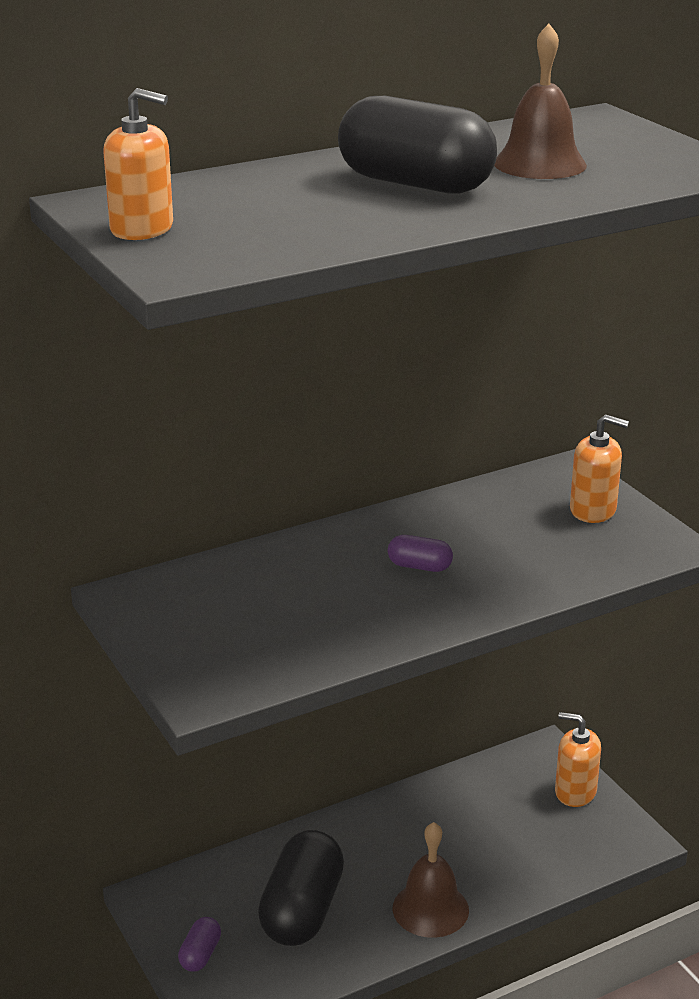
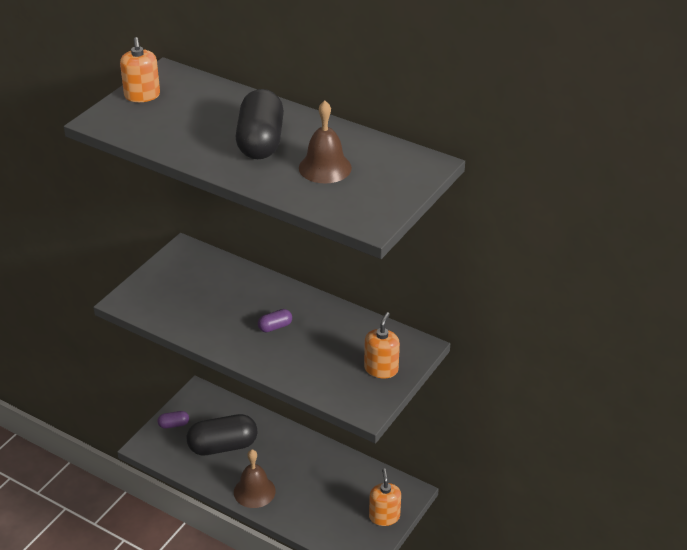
camera: 60 degrees right, 10 degrees up
purple capsule [388,535,453,572] -> purple capsule turned 75 degrees clockwise [258,309,292,332]
orange soap dispenser [570,415,629,523] -> orange soap dispenser turned 150 degrees counterclockwise [364,312,400,378]

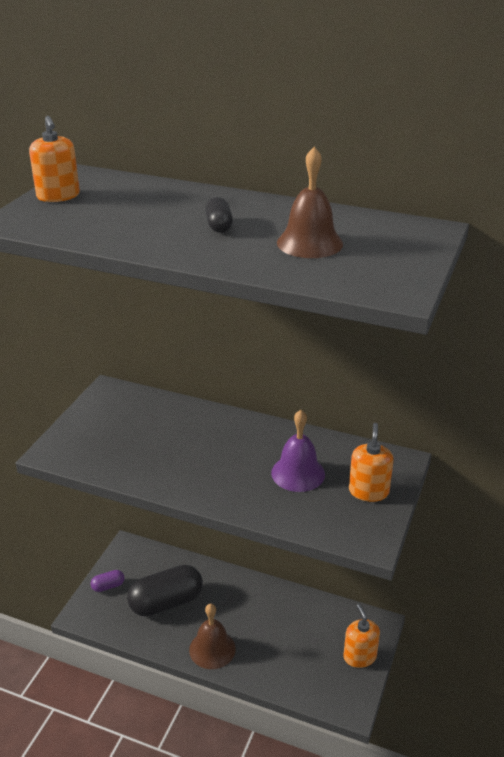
camera: 10 degrees left, 5 degrees down
black capsule [236,89,284,159] -> black capsule [205,197,233,233], size x0.45
purple capsule [258,309,292,332] -> none
none -> purple bell [271,410,325,492]

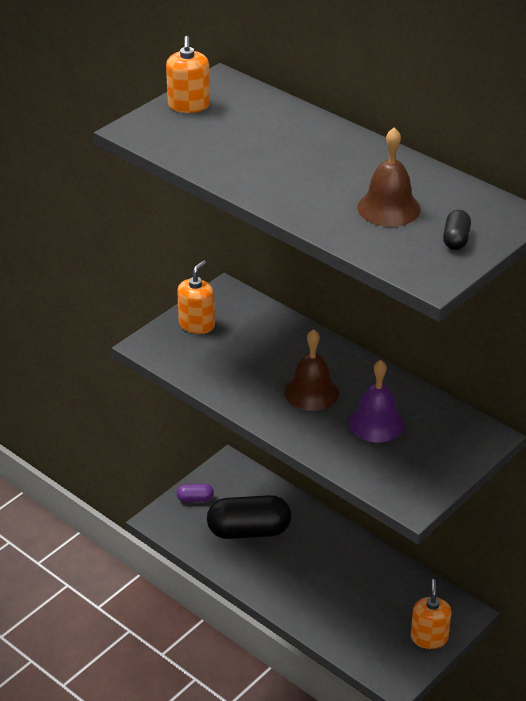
camera: 20 degrees right, 5 degrees up
brown bell [189,604,236,669] -> brown bell moved to [285,329,339,411]
black capsule [205,197,233,233] -> black capsule moved to [443,210,471,250]
orange soap dispenser [349,423,394,502] -> orange soap dispenser moved to [177,261,215,334]

